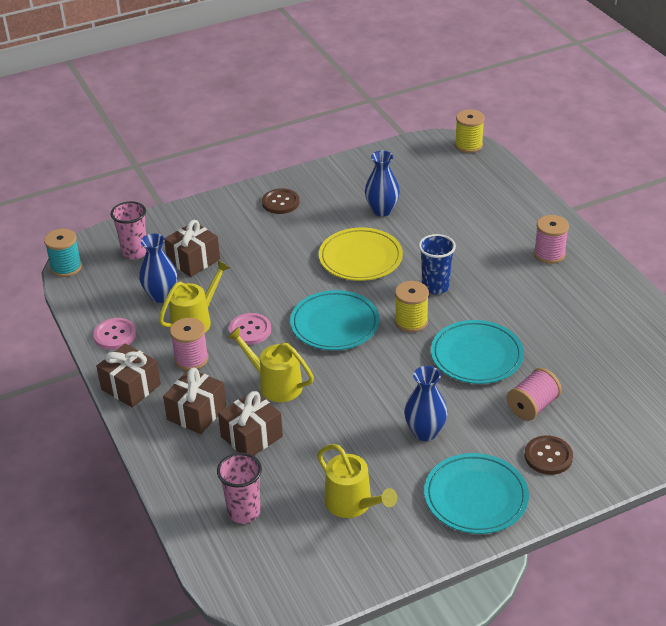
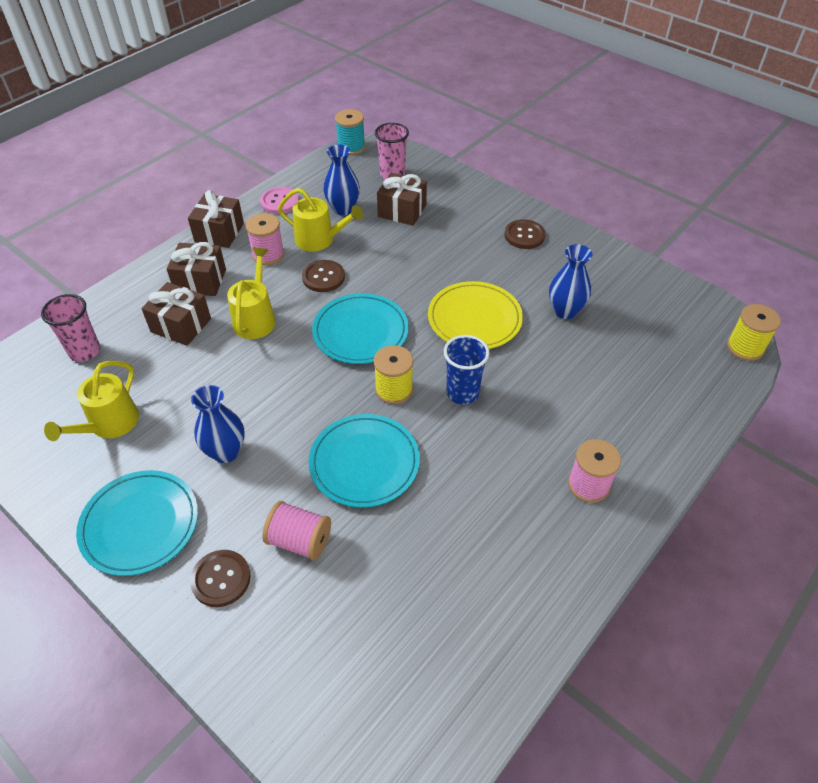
camera: 65 degrees right, 10 degrees up
pink button [229,313,271,345] -> brown button [302,260,345,292]

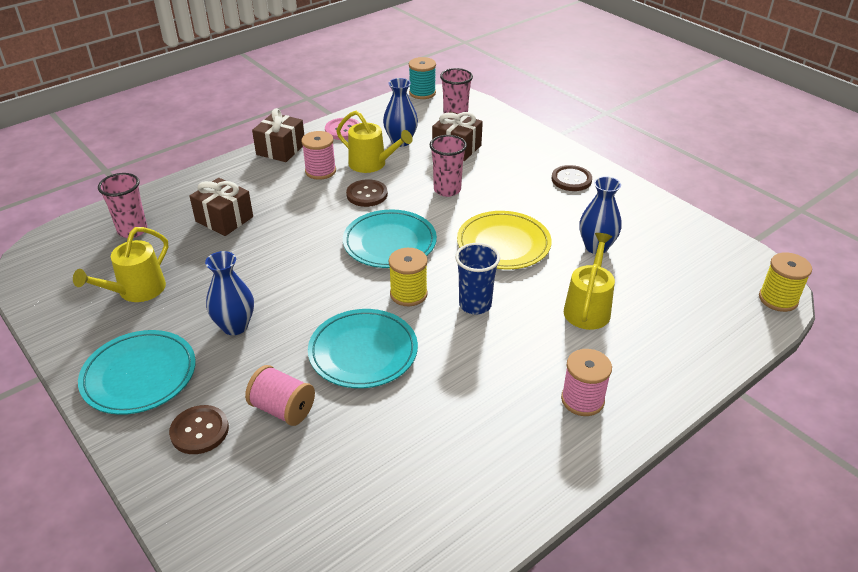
camera: 10 degrees right, 10 degrees down
brown gift [167,242,226,296] -> none
yellow watering can [227,248,276,339] -> yellow watering can moved to [564,233,615,330]
none -> pink cup [430,135,467,197]

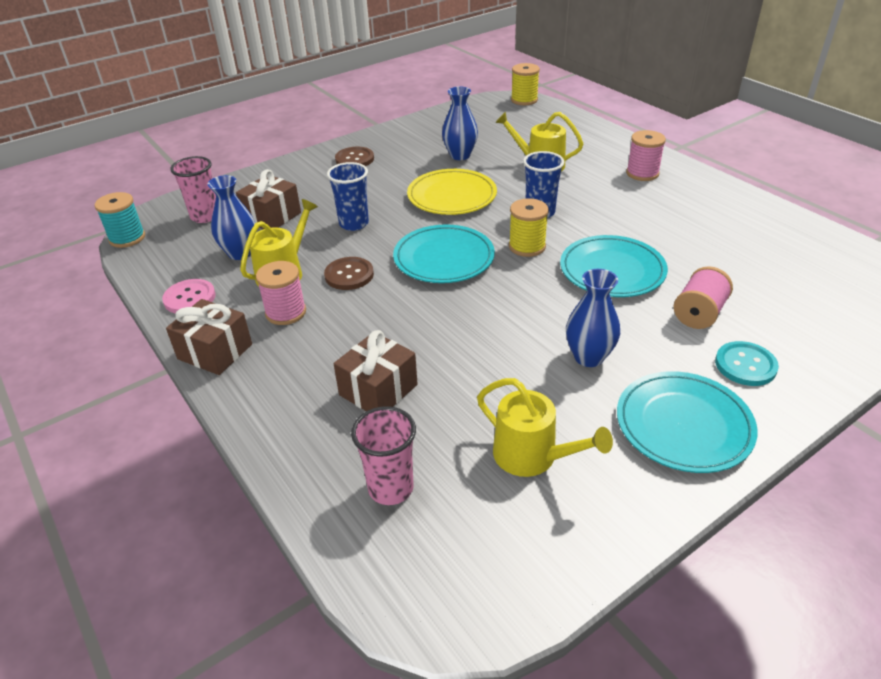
camera: 85 degrees left, 0 degrees up
brown button [169,405,229,454] -> turquoise button [715,341,779,386]
pink cup [430,135,467,197] -> blue cup [327,162,369,231]

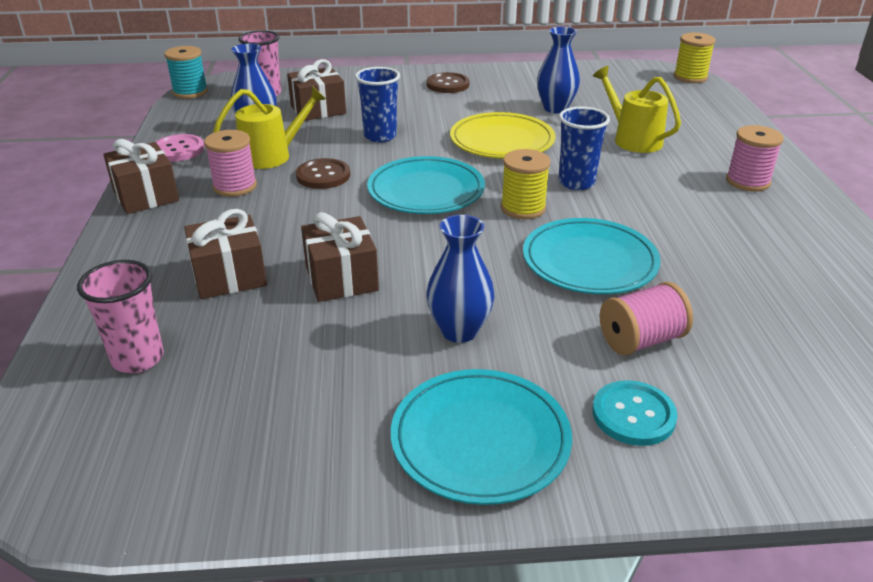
camera: 30 degrees right, 5 degrees down
yellow watering can [477,378,613,477] -> none
none -> brown gift [301,212,379,302]

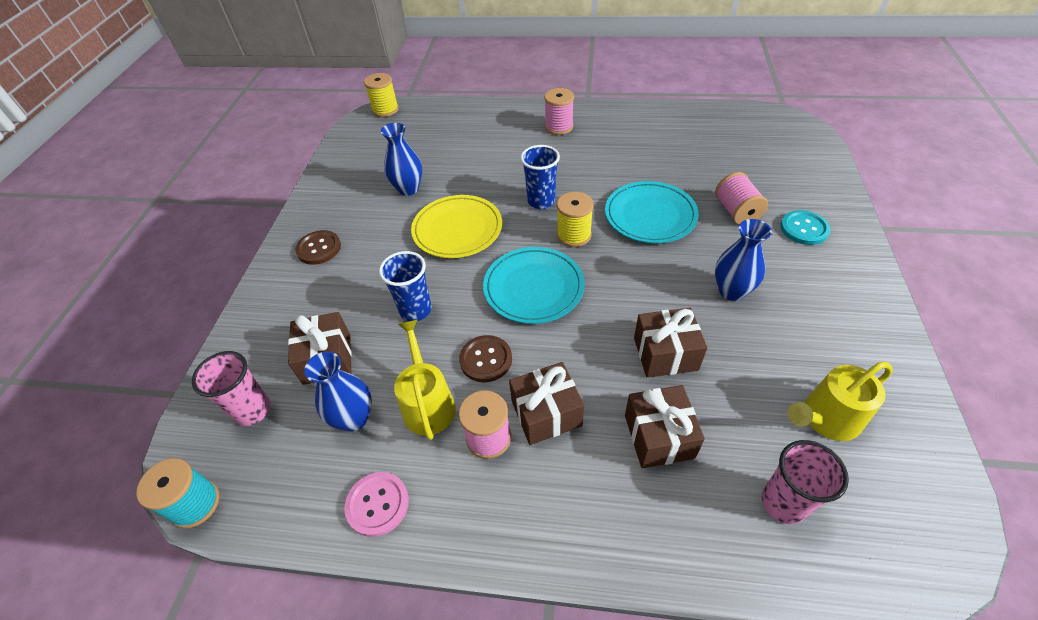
camera: 75 degrees left, 15 degrees up
brown gift [103,139,179,214] -> brown gift moved to [509,362,584,445]
turquoise plate [391,369,572,505] -> none
yellow watering can [593,66,681,153] -> yellow watering can moved to [788,362,893,441]

